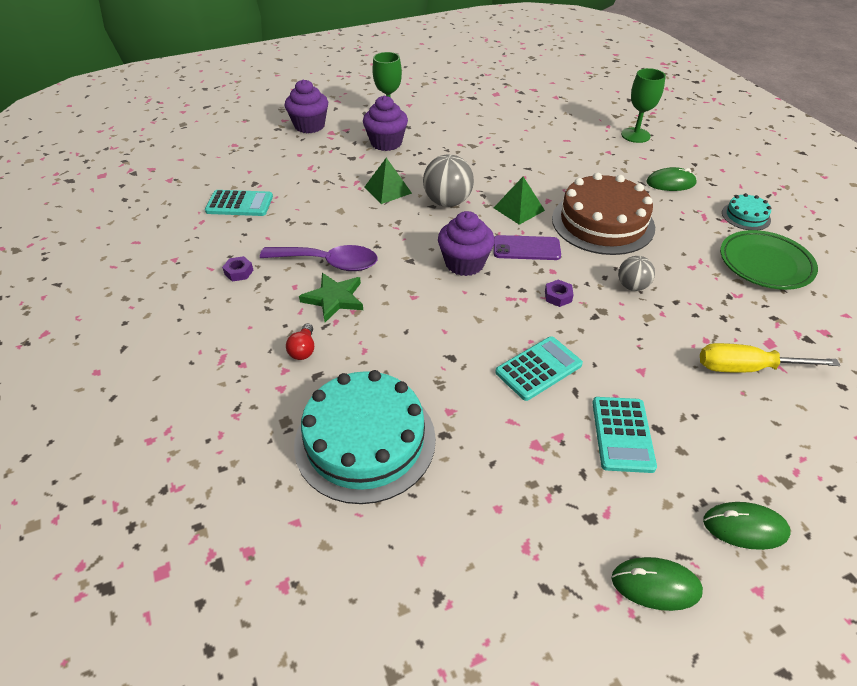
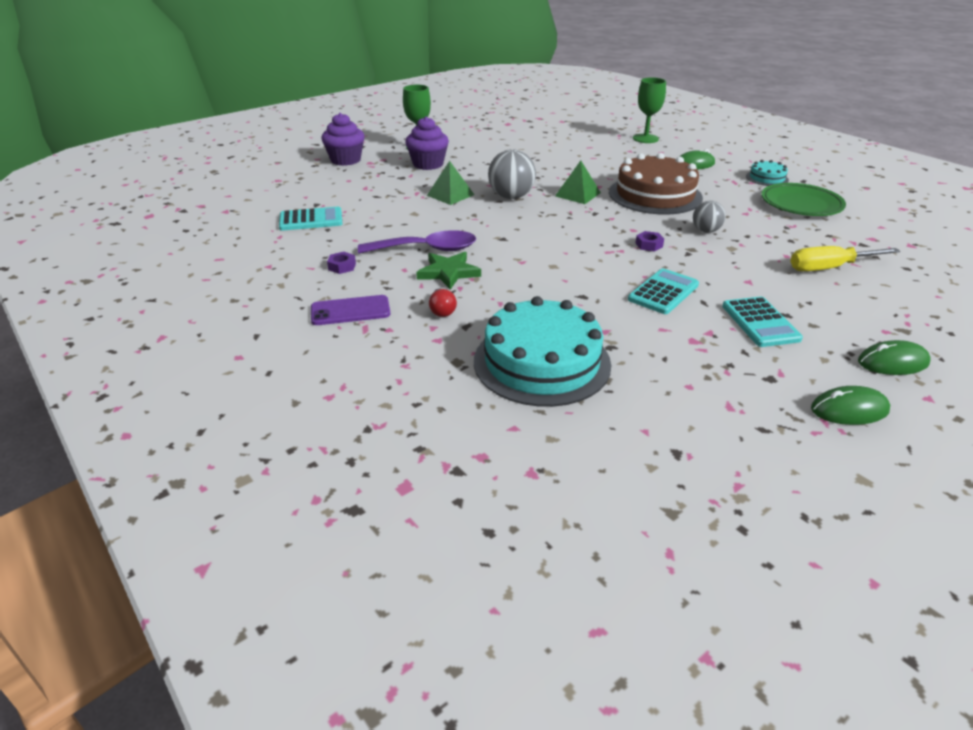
camera: 15 degrees left, 10 degrees down
purple cupcake [438,211,495,276] -> none
purple phone [493,235,561,260] -> purple phone moved to [311,295,390,325]

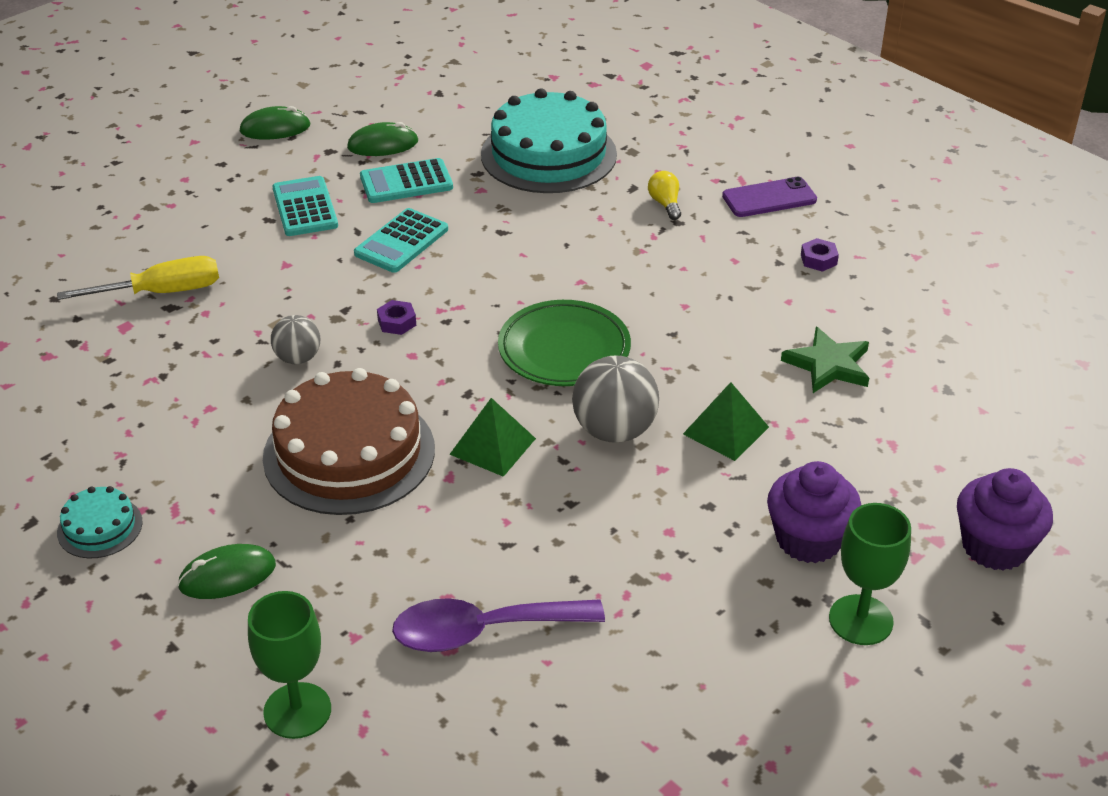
camera: 175 degrees right, 5 degrees up
turquoise calculator [279,207,342,231] -> turquoise calculator moved to [360,158,453,203]
purple spoon [358,230,476,254] -> purple spoon moved to [392,598,605,652]
green star [416,252,481,290] -> green star moved to [781,327,869,393]
red light bulb [429,288,457,317] -> yellow light bulb [648,171,681,220]
green plate [761,183,846,216] -> green plate moved to [498,300,631,386]
green mouse [858,340,931,375] -> green mouse moved to [347,122,418,156]

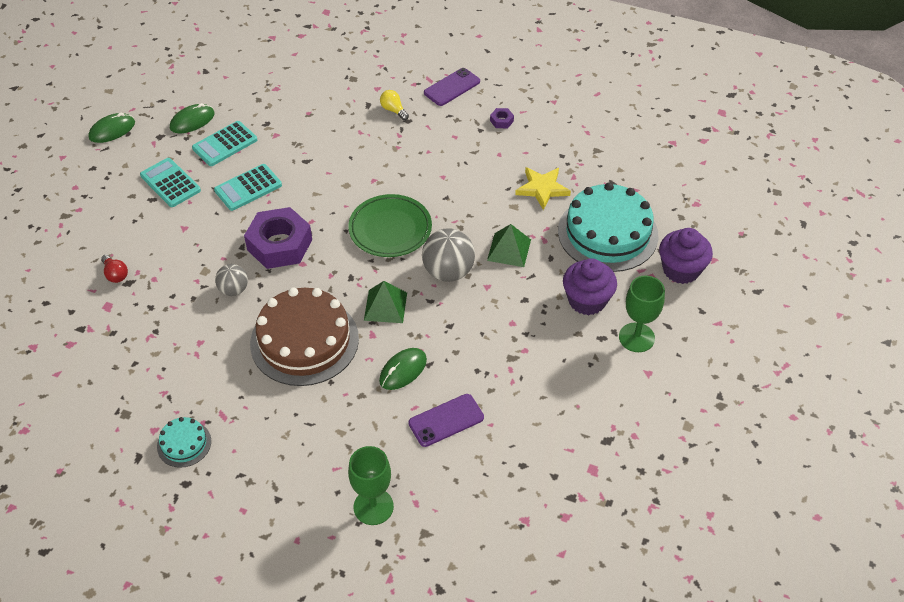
camera: 25 degrees left, 10 degrees up
yellow screwdriver [57,256,219,300] -> red light bulb [101,255,128,283]
green mouse [177,544,276,599] -> green mouse moved to [379,348,427,390]
turquoise calculator [354,208,448,273] -> turquoise calculator turned 45 degrees clockwise [214,164,282,211]
purple nut [377,300,416,335] -> purple nut [244,207,312,269], size x2.50
purple spoon [392,598,605,652] -> purple phone [408,394,484,447]
turquoise cake [481,88,617,193] -> turquoise cake moved to [558,183,658,272]
green star [781,327,869,393] -> yellow star [515,167,571,210]

